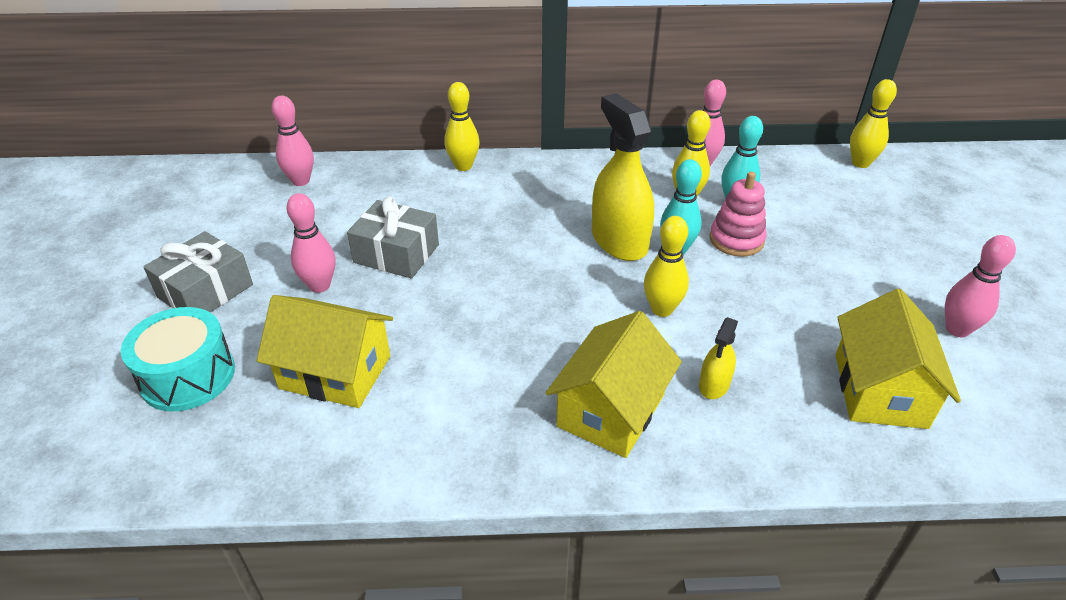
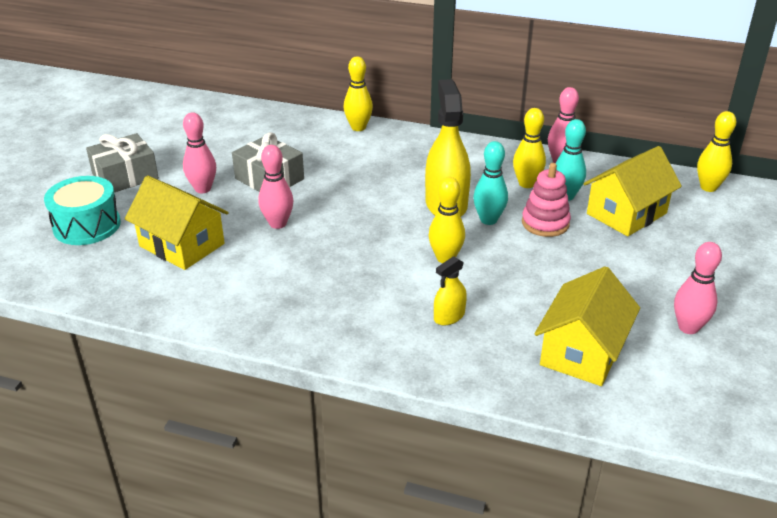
camera: 20 degrees right, 5 degrees down
pink bowling pin [272,96,314,186] -> pink bowling pin moved to [258,145,293,229]
yellow house [546,311,682,458] -> yellow house moved to [584,146,682,236]

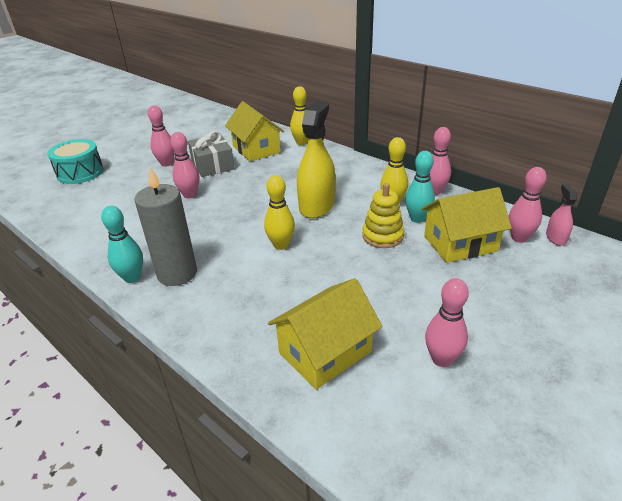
camera: 25 degrees right, 0 degrees up
grey gift [86,133,159,192] -> none
yellow house [125,176,229,270] -> yellow house moved to [225,101,284,161]
yellow spray bottle [434,256,467,325] -> none
turquoise bowling pin [473,141,508,225] -> turquoise bowling pin moved to [101,206,143,283]
pink stacking toy [522,163,571,237] -> yellow stacking toy [362,183,404,248]
yellow bowling pin [697,111,736,192] -> pink spray bottle [546,184,577,246]
none -> grey candle [134,167,197,286]
none -> pink bowling pin [508,167,547,243]

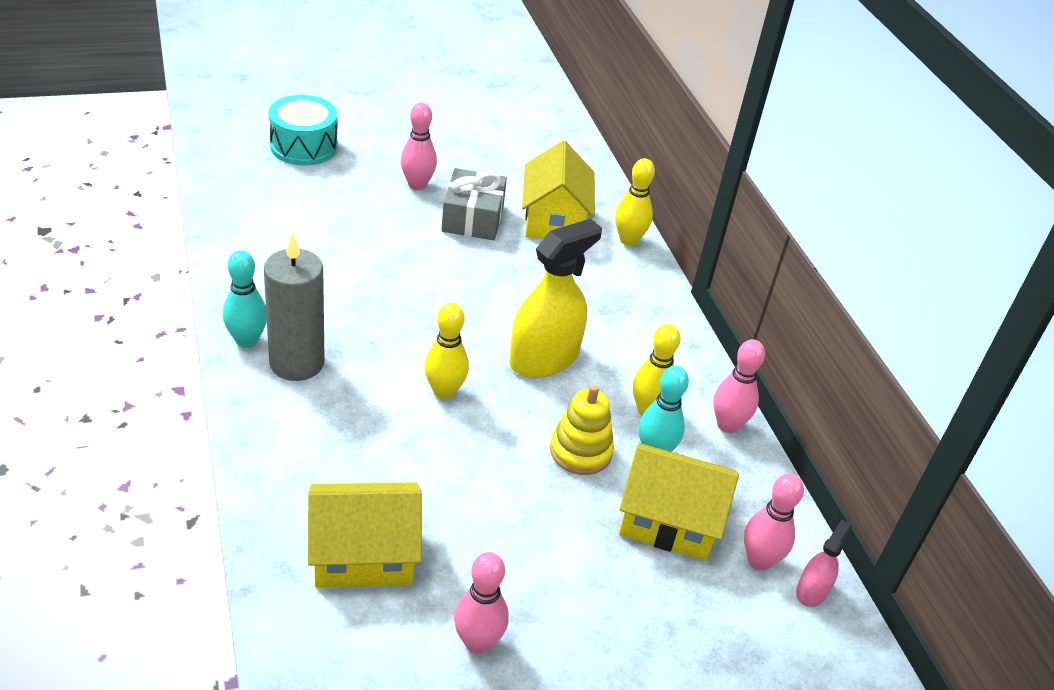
camera: 25 degrees right, 5 degrees up
pink bowling pin [170,132,200,198] -> none

